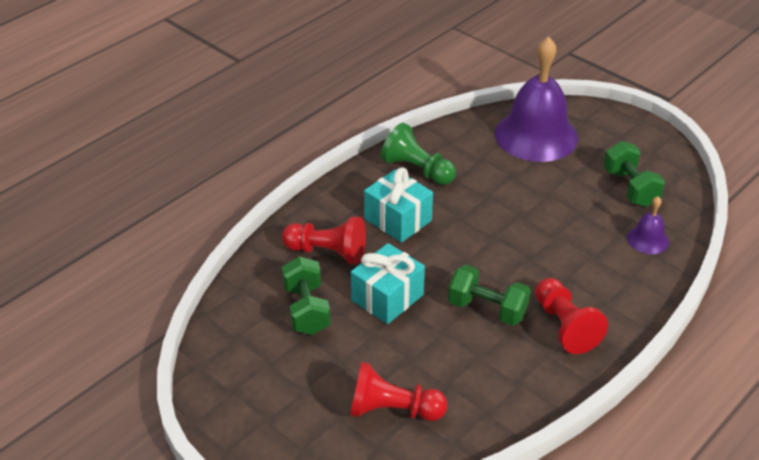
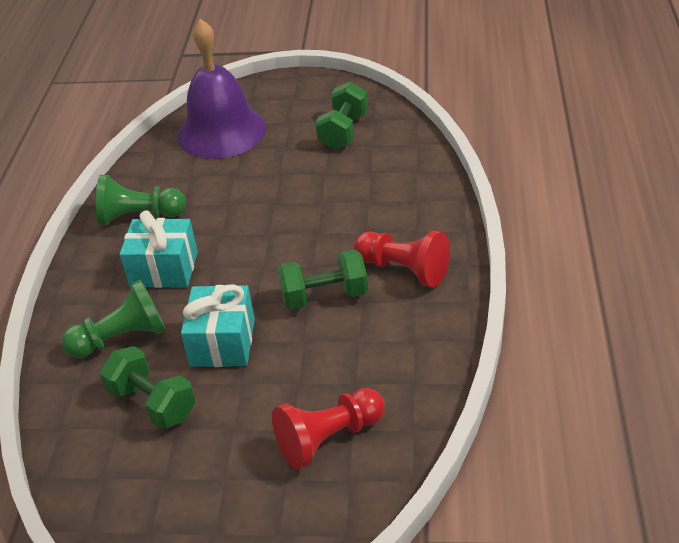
camera: 35 degrees left, 0 degrees up
red pawn [282,217,366,265] -> green pawn [62,279,166,358]
green dumbbell [603,141,665,207] -> green dumbbell turned 75 degrees clockwise [315,82,368,150]
purple bell [627,196,669,254] -> none

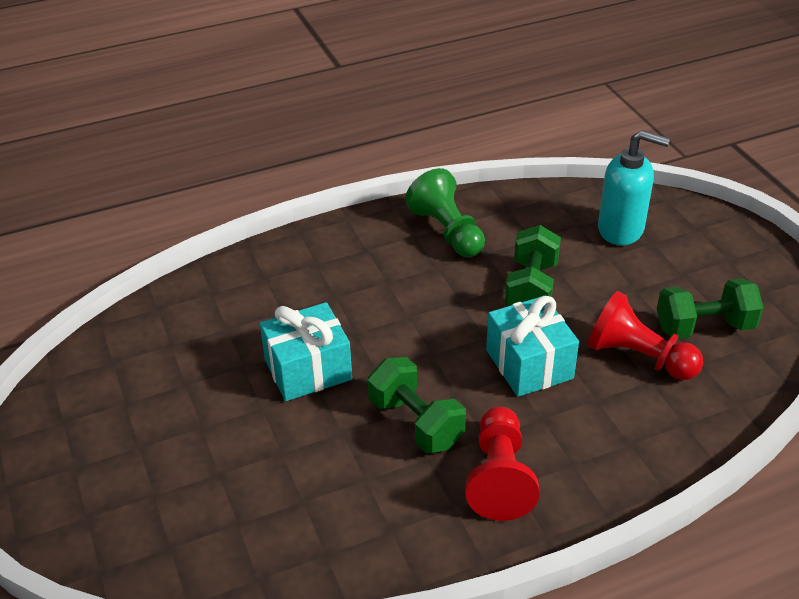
camera: 60 degrees right, 0 degrees up
green pawn [62,279,166,358] -> none
green dumbbell [100,346,195,429] -> green dumbbell moved to [505,225,561,306]
turquoise gift [120,210,198,288] -> turquoise gift moved to [486,296,579,397]
purple bell [177,19,267,159] -> turquoise soap dispenser [598,130,670,245]
red pawn [272,388,385,470] -> red pawn moved to [587,291,703,380]

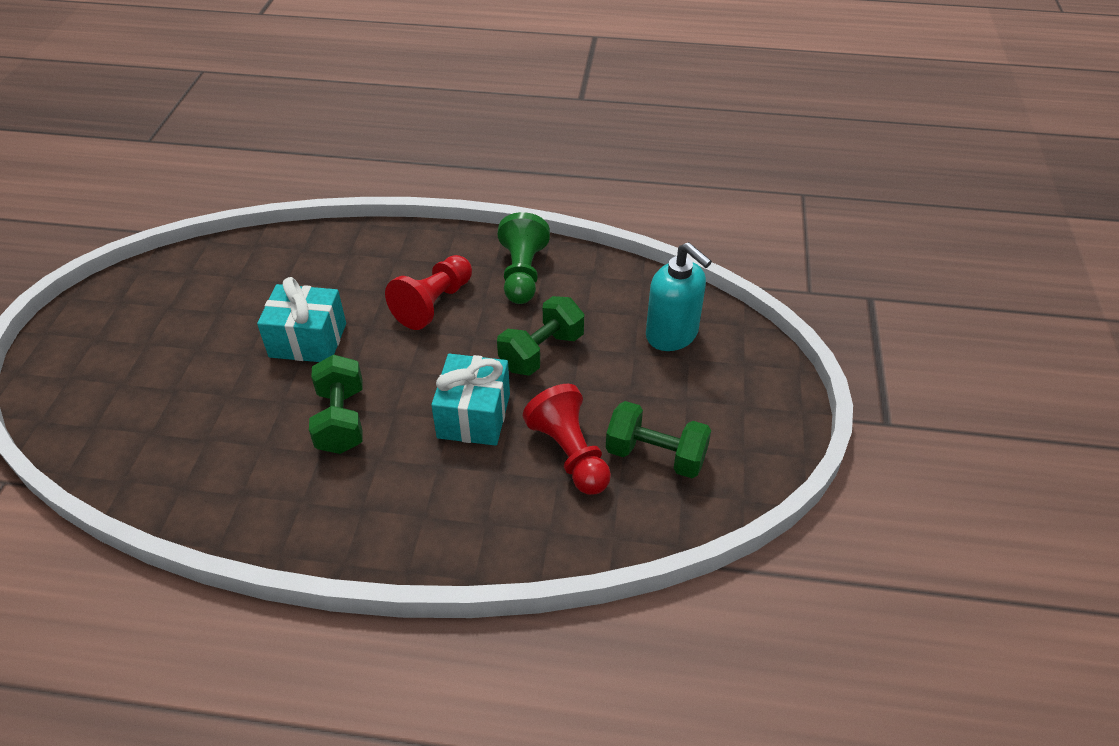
camera: 30 degrees right, 5 degrees up
red pawn [466,406,539,521] -> red pawn moved to [385,255,472,330]

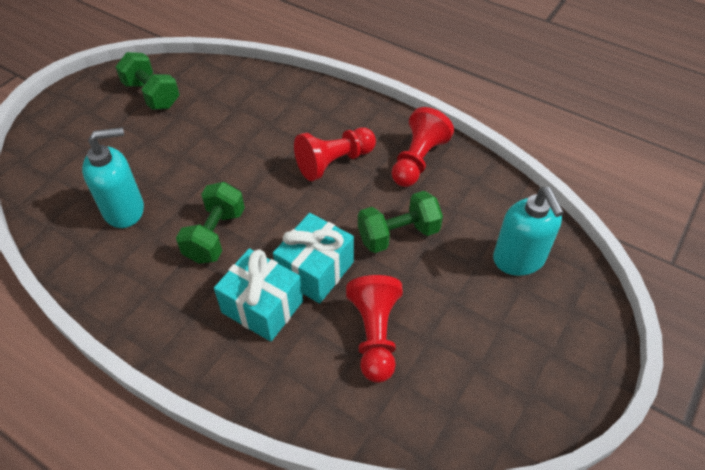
camera: 25 degrees right, 5 degrees up
turquoise gift [257,277,346,362] -> turquoise gift moved to [214,248,303,342]
green pawn [498,212,550,304] -> red pawn [391,107,454,187]
green dumbbell [606,401,711,478] -> green dumbbell moved to [116,52,180,109]
none -> turquoise soap dispenser [82,127,144,228]

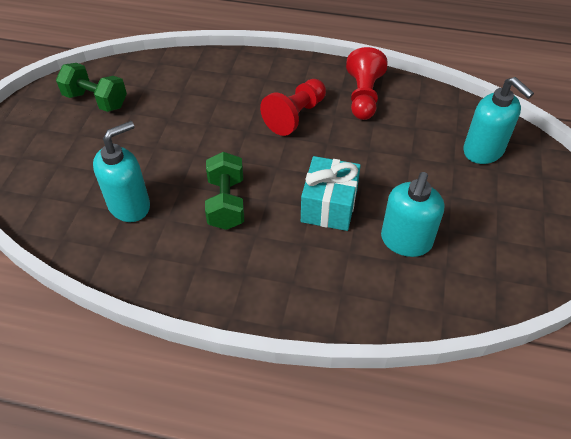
camera: 20 degrees left, 0 degrees up
turquoise gift [214,248,303,342] -> none
red pawn [346,275,403,383] -> turquoise soap dispenser [381,172,444,257]
green dumbbell [358,191,443,253] -> none

